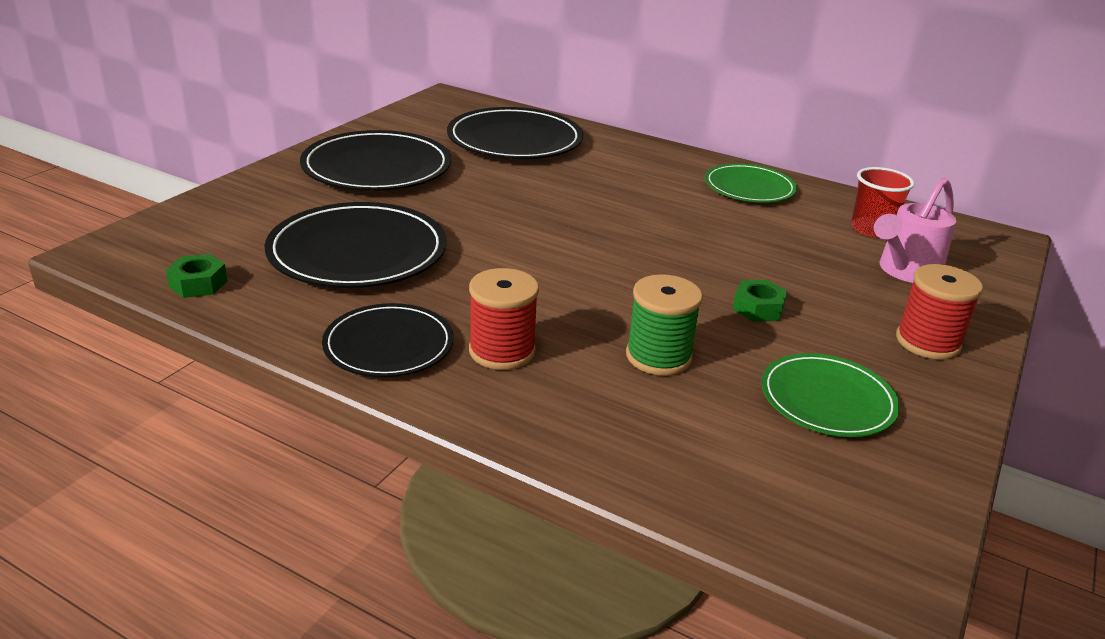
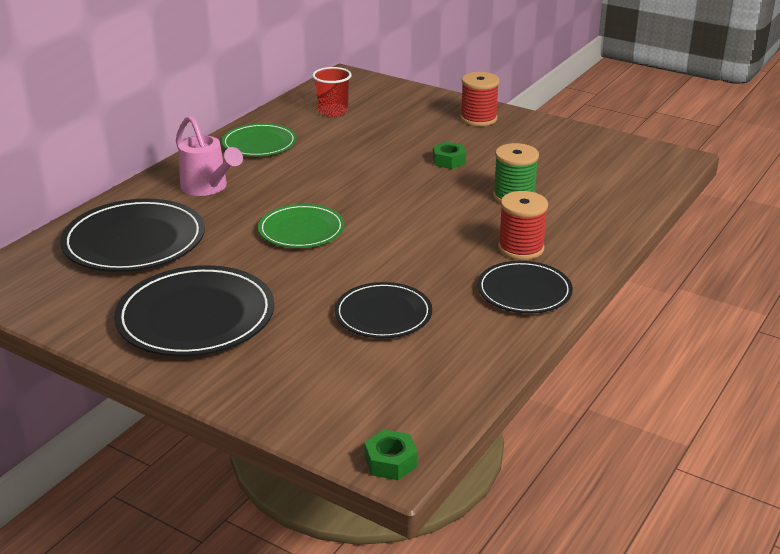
camera: 85 degrees left, 0 degrees up
green nut [166,254,228,298] -> green nut moved to [364,430,418,480]
black plate [264,202,447,288] -> black plate [334,282,432,338], size x0.62
green plate [761,353,900,437] -> green plate moved to [258,204,345,248]
pink watering can [874,178,957,283] -> pink watering can moved to [176,115,243,196]

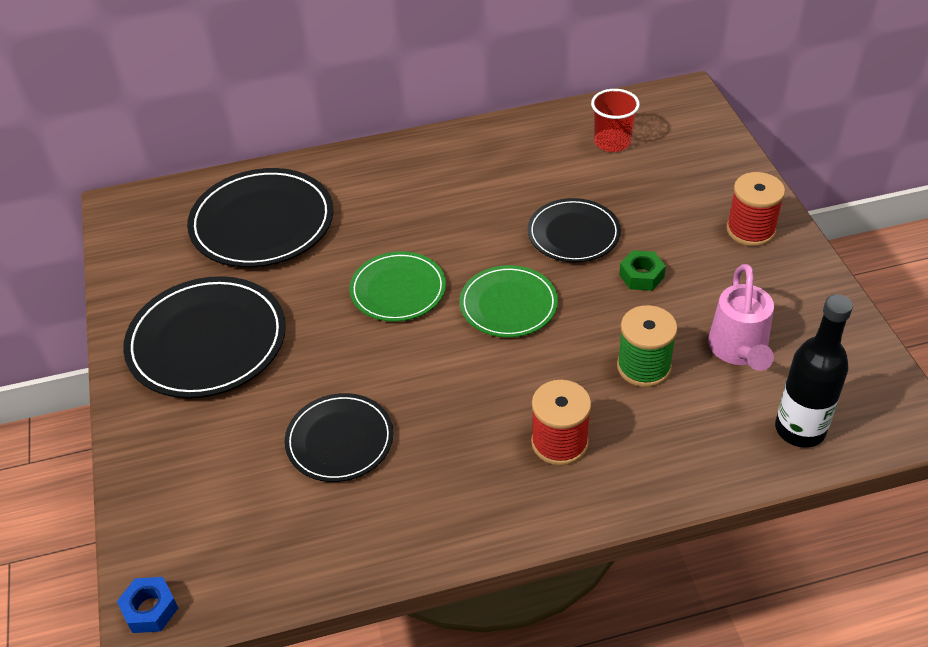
camera: 45 degrees right, 15 degrees up
pink watering can [176,115,243,196] -> pink watering can moved to [708,264,774,371]
green plate [222,123,297,156] -> green plate moved to [460,265,558,338]
green nut [364,430,418,480] -> blue nut [117,577,178,633]
black plate [477,261,573,313] -> black plate moved to [527,198,621,262]
none -> black bottle [775,294,853,448]

